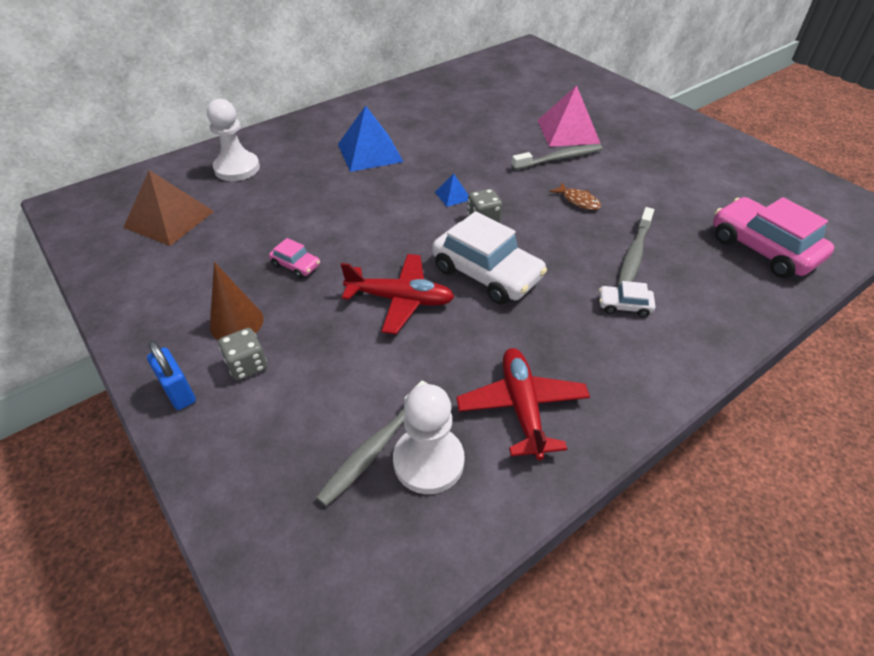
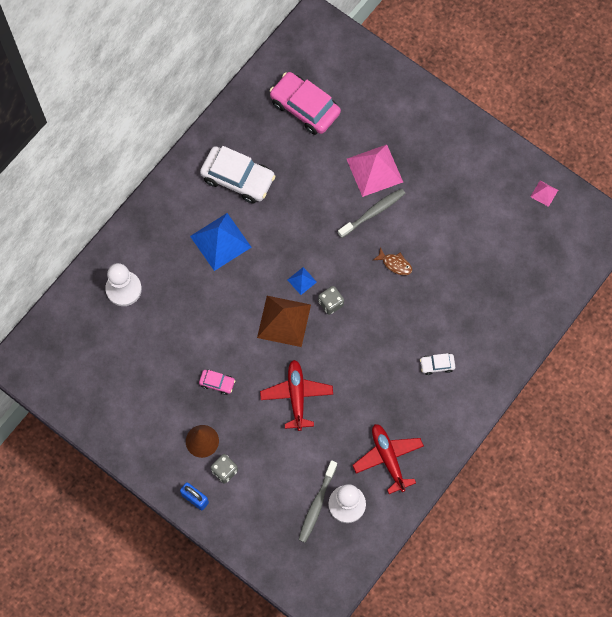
camera: 15 degrees left, 25 degrees up
brown pyramid [123,170,214,246] -> brown pyramid moved to [257,296,311,347]
red plane [341,254,454,334] -> red plane turned 90 degrees counterclockwise [260,360,333,431]
white car [432,211,547,304] -> white car moved to [200,146,276,204]
grey toothbrush [618,207,654,286] -> none
pink car [713,197,834,278] -> pink car moved to [270,72,341,135]
none -> pink pyramid [530,181,558,207]

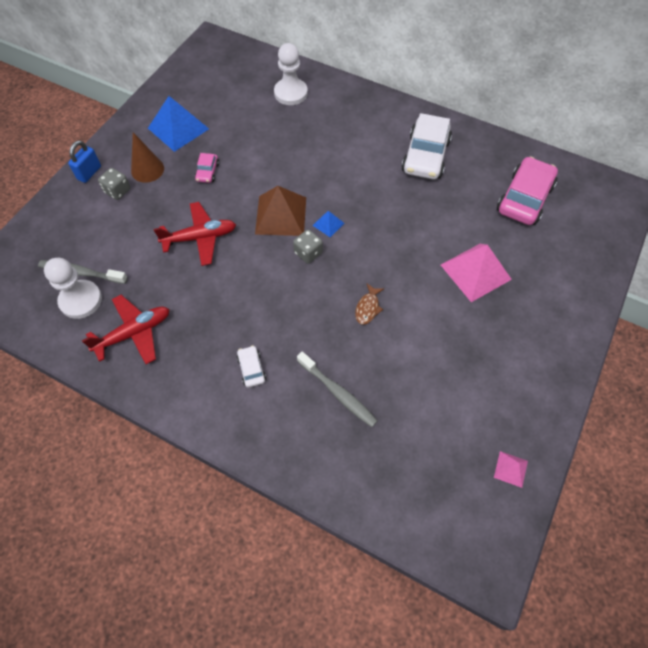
camera: 80 degrees right, 10 degrees down
blue pyramid [190,213,252,271] -> blue pyramid moved to [148,96,209,152]
grey toothbrush [338,188,405,238] -> grey toothbrush moved to [297,352,378,427]

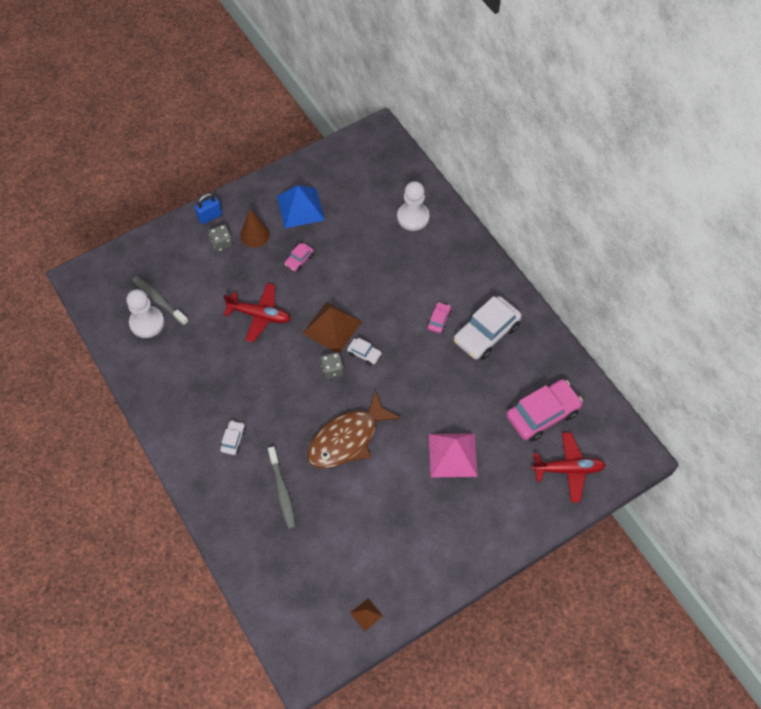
camera: 30 degrees right, 0 degrees up
red plane [82,295,169,364] -> red plane moved to [532,432,606,502]
blue pyramid [312,211,344,237] -> white car [347,338,382,365]
brown fish [355,284,384,325] -> brown fish [307,390,401,469], size x2.43
pink pyramid [494,451,528,488] -> brown pyramid [350,598,383,631]
none -> pink car [427,302,451,333]

